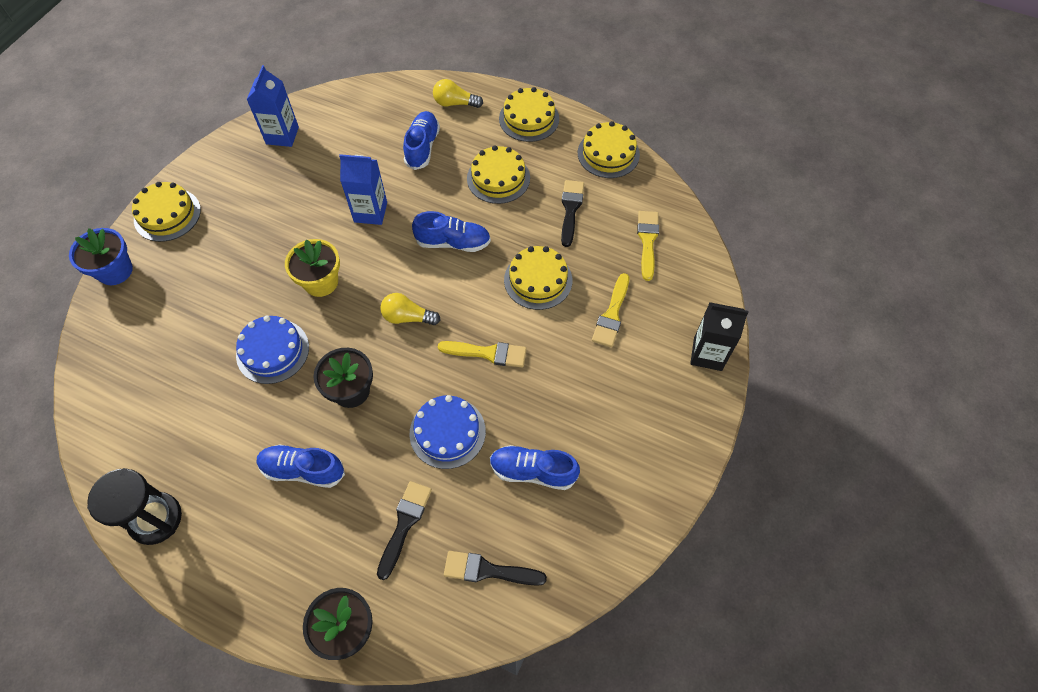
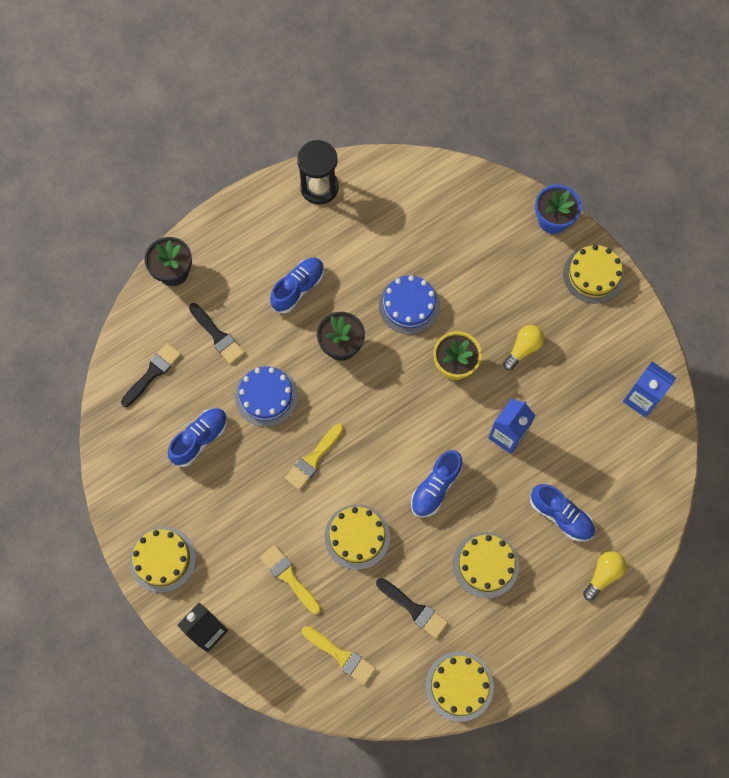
camera: 120 degrees right, 10 degrees up
yellow light bulb [380,293,440,325] -> yellow light bulb moved to [503,325,544,370]
yellow cake [499,87,559,142] -> yellow cake moved to [130,527,196,593]

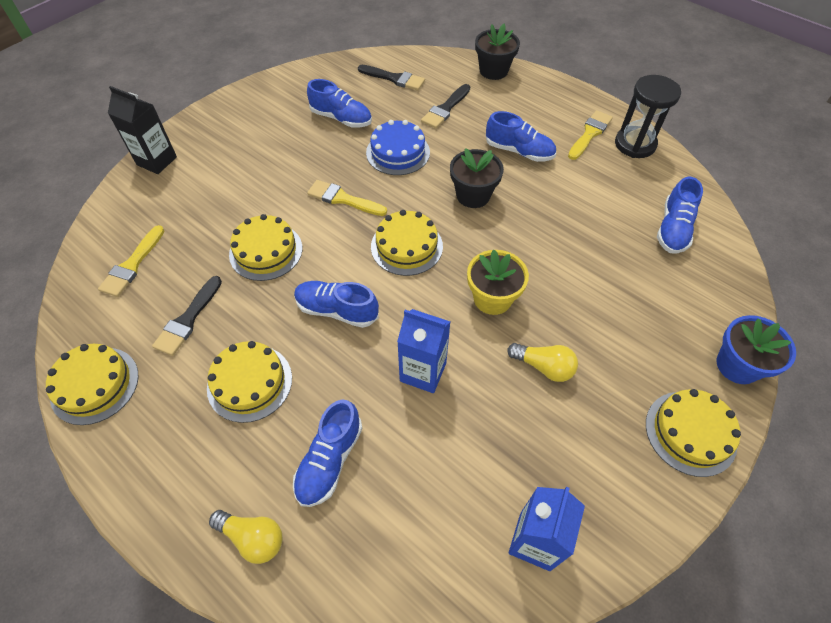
camera: 75 degrees right, 15 degrees down
yellow cake [130,527,196,593] -> yellow cake moved to [371,210,443,276]
yellow brush [260,545,321,614] -> yellow brush moved to [568,110,613,160]
blue cake [379,275,440,334] -> none
none -> blue shoe [657,176,703,253]

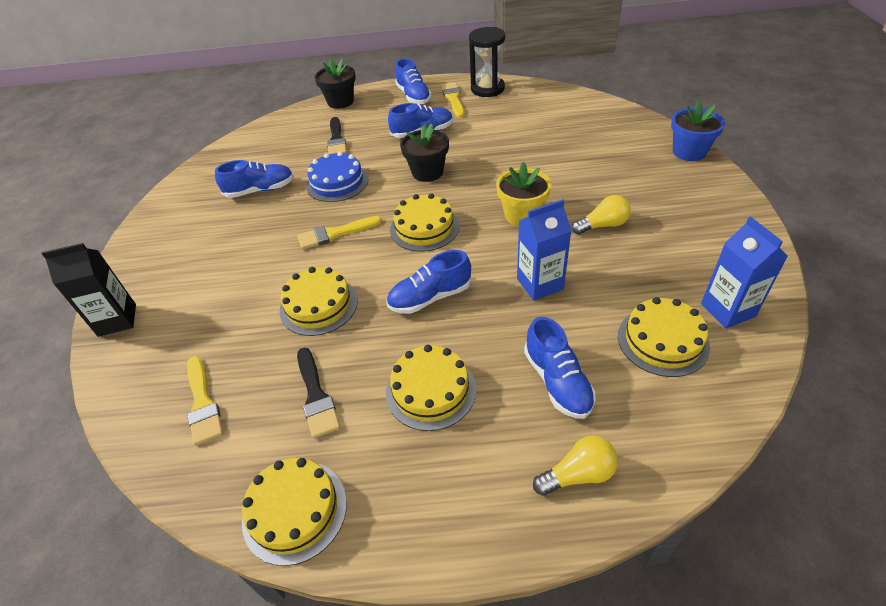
camera: 40 degrees left, 10 degrees down
black brush [358,65,425,90] -> none
yellow cake [646,389,741,477] -> yellow cake moved to [618,297,710,377]
blue shoe [657,176,703,253] -> blue shoe moved to [395,58,432,104]

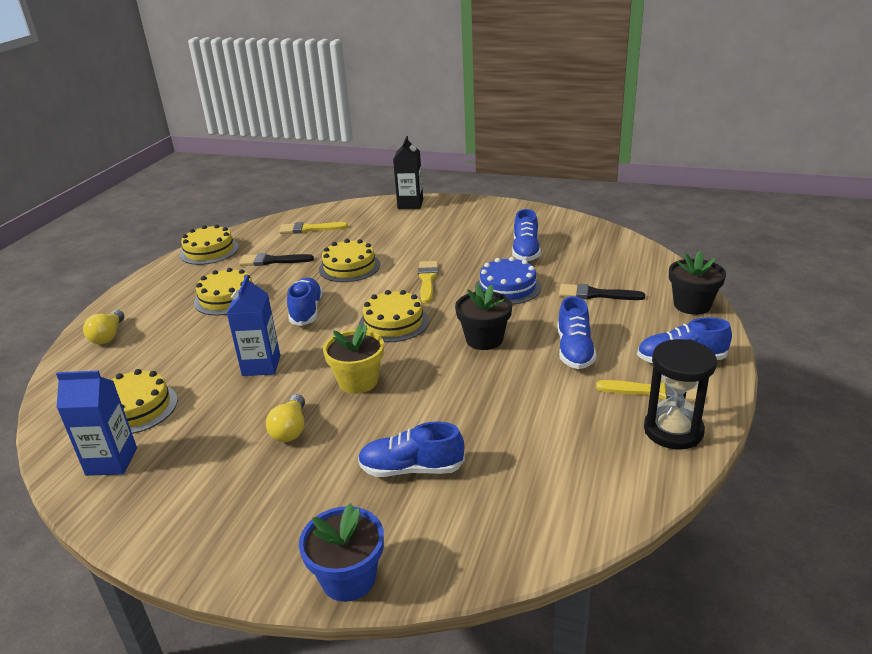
camera: 110 degrees right, 15 degrees down
blue shoe [524,317,596,419] -> blue shoe moved to [358,421,465,477]

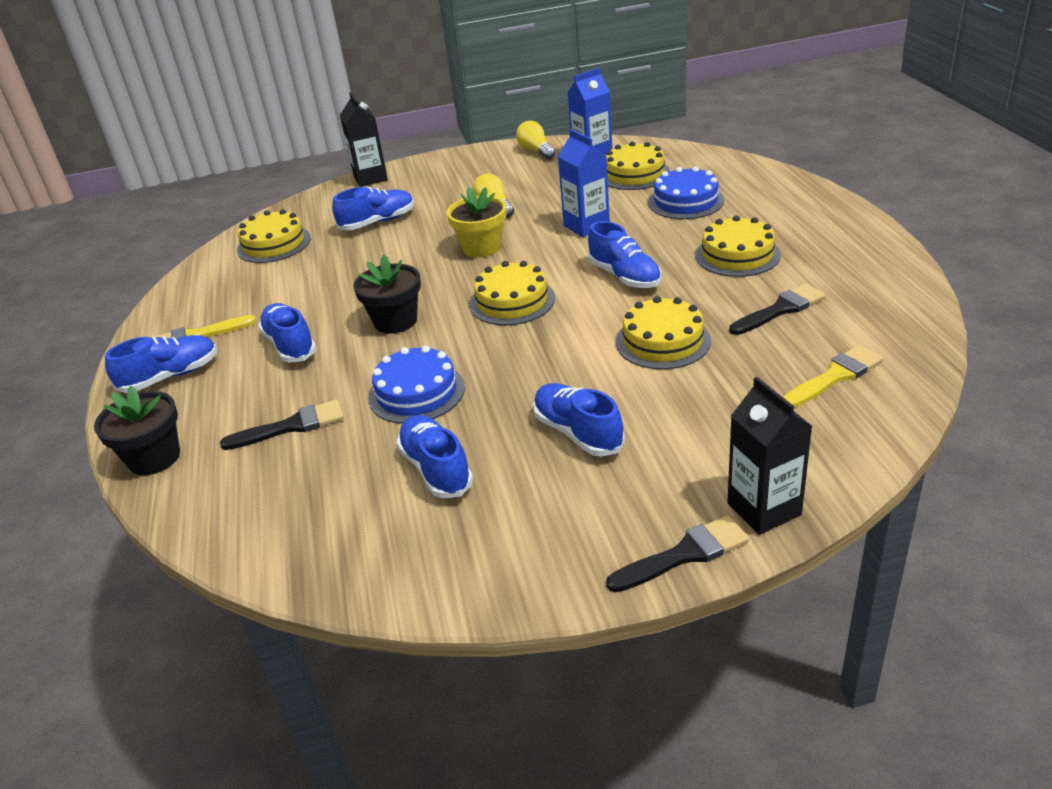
camera: 150 degrees right, 5 degrees up
yellow light bulb [83,310,124,344] -> yellow light bulb moved to [516,121,555,160]
yellow cake [180,225,239,265] -> yellow cake moved to [237,209,311,263]
blue flower pot [299,503,384,602] -> black carton [340,92,388,187]
yellow brush [418,261,438,303] -> none
black hourglass [644,339,717,449] -> none
none -> blue shoe [533,383,625,456]
none -> black brush [606,515,749,592]
none -> blue cake [648,167,724,219]

